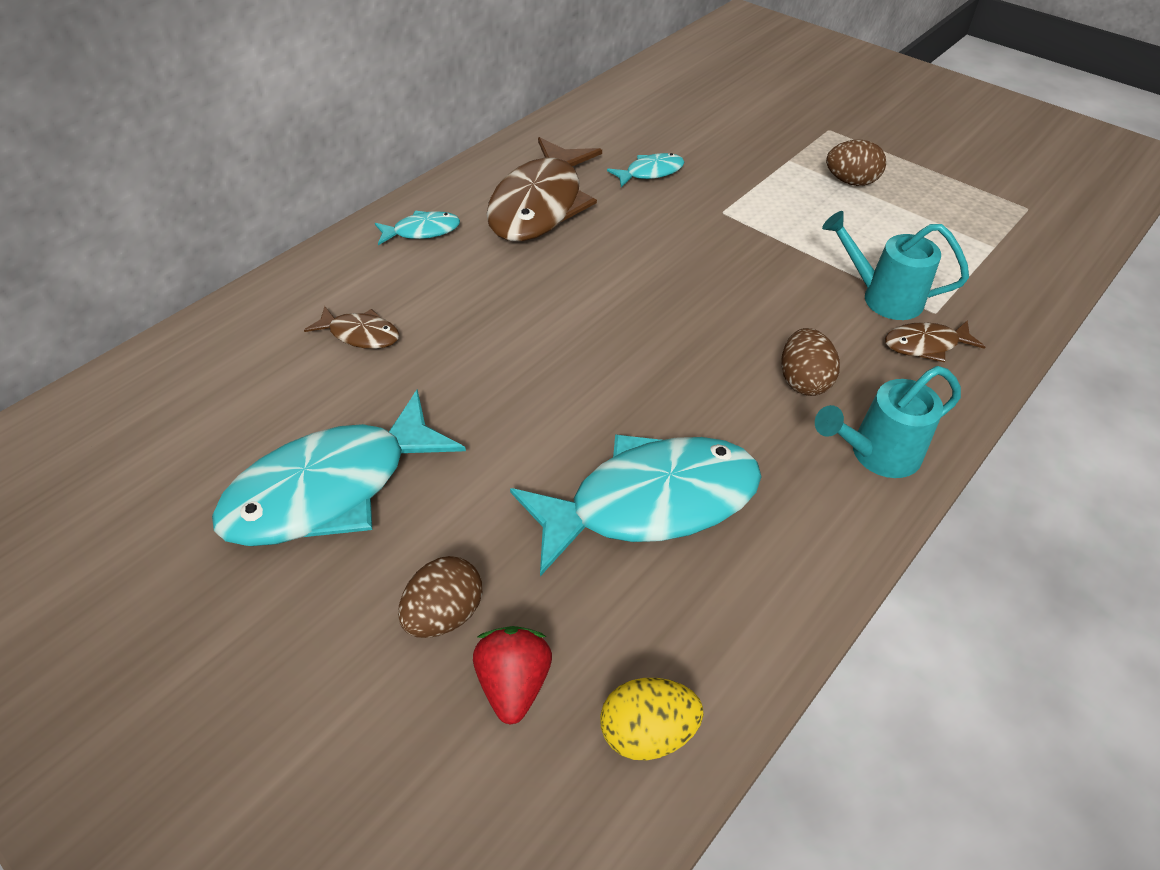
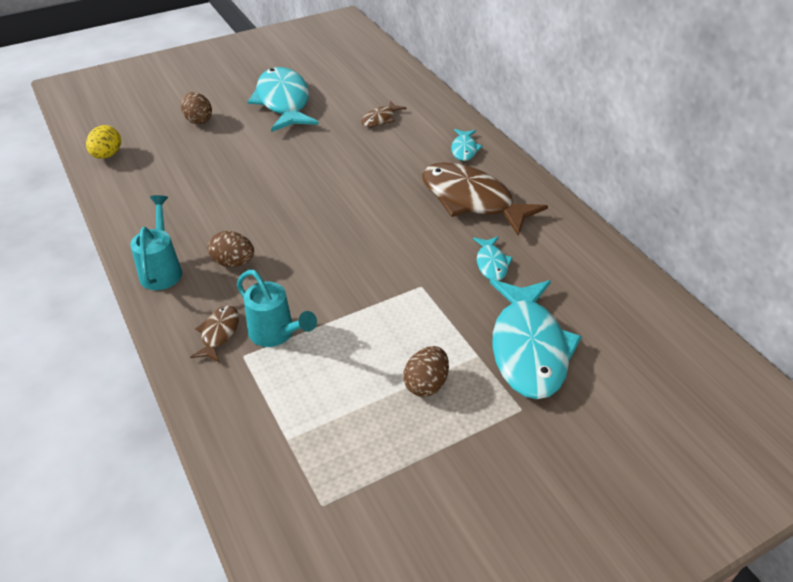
camera: 110 degrees right, 5 degrees down
red strawberry [473,626,552,725] -> none
turquoise fish [510,434,762,576] -> turquoise fish moved to [490,279,582,399]
turquoise watering can [822,211,969,320] -> turquoise watering can turned 90 degrees clockwise [237,270,317,347]

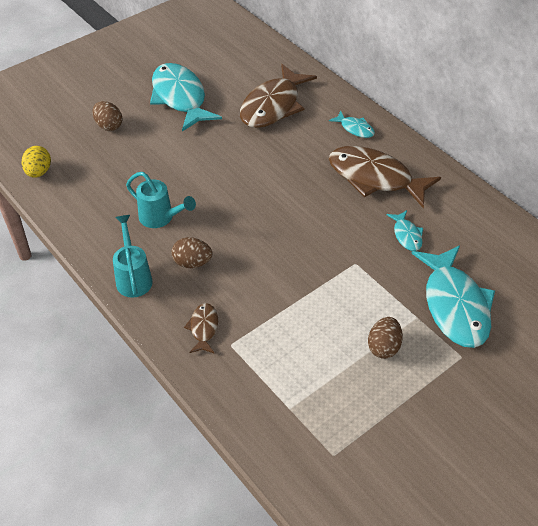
camera: 10 degrees left, 5 degrees up
turquoise watering can [237,270,317,347] -> turquoise watering can moved to [126,172,196,228]
brown fish [362,100,406,127] -> brown fish [240,64,317,128], size x2.17
turquoise fish [451,129,483,161] -> turquoise fish turned 45 degrees counterclockwise [329,111,375,138]

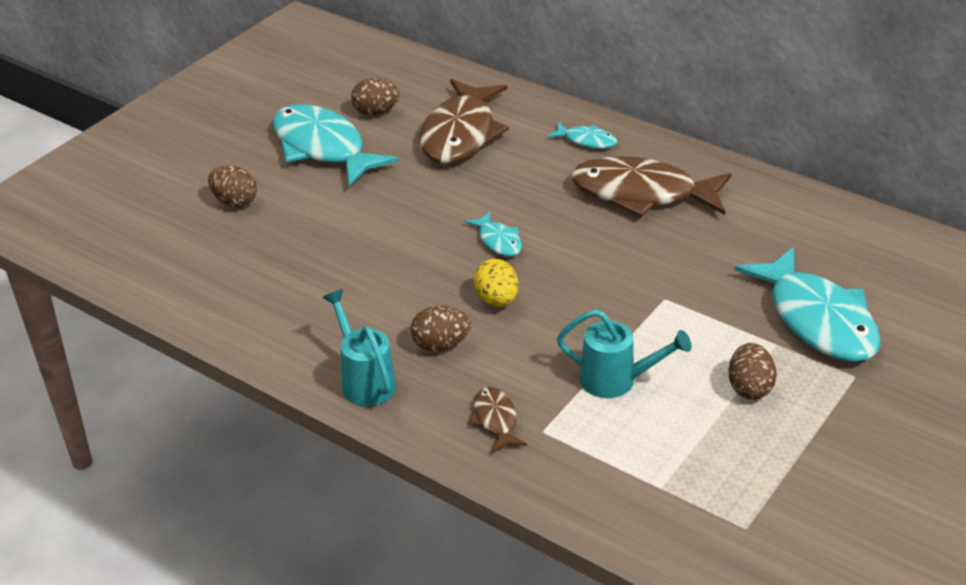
camera: 15 degrees left, 10 degrees down
yellow egg [22,146,51,178] -> yellow egg moved to [474,259,518,307]
turquoise watering can [126,172,196,228] -> turquoise watering can moved to [557,309,692,398]
turquoise fish [386,210,423,251] -> turquoise fish moved to [464,211,522,257]
none -> brown egg [351,78,400,115]

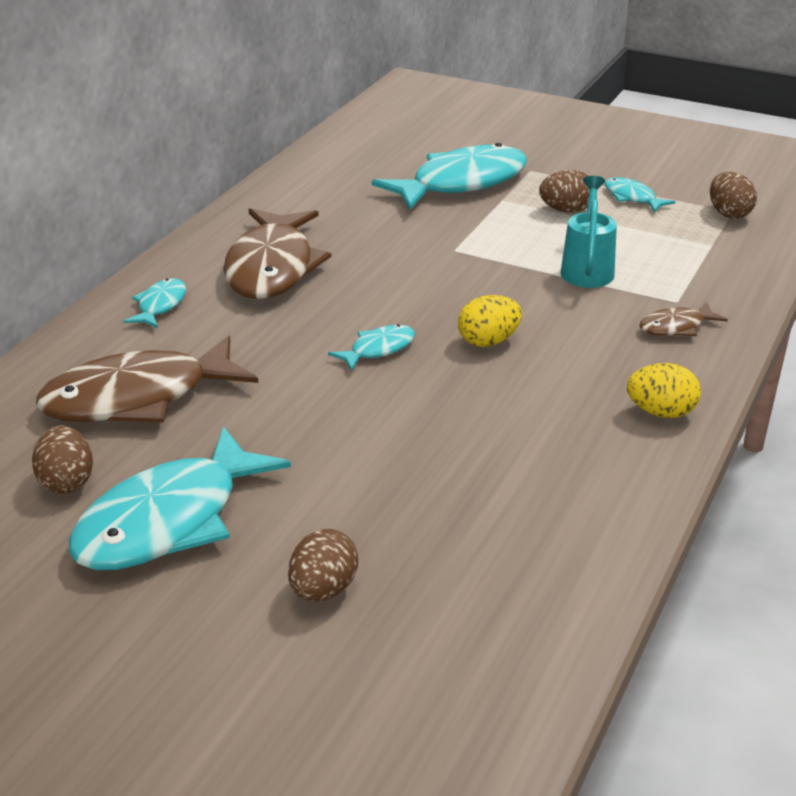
camera: 100 degrees left, 5 degrees down
turquoise watering can [323,289,396,406] -> yellow egg [627,363,701,418]
brown egg [411,306,471,351] -> brown egg moved to [710,172,757,219]
brown fish [420,79,509,163] -> brown fish turned 150 degrees clockwise [36,336,259,423]
none -> turquoise fish [605,178,675,213]

